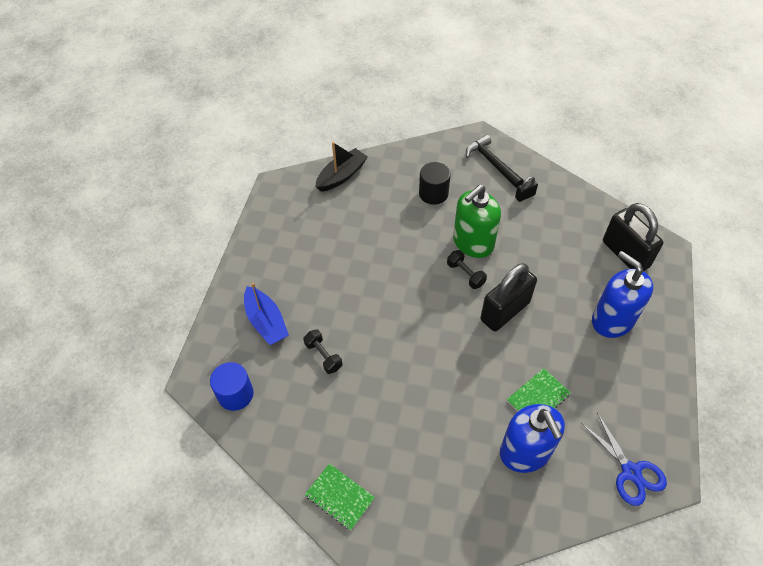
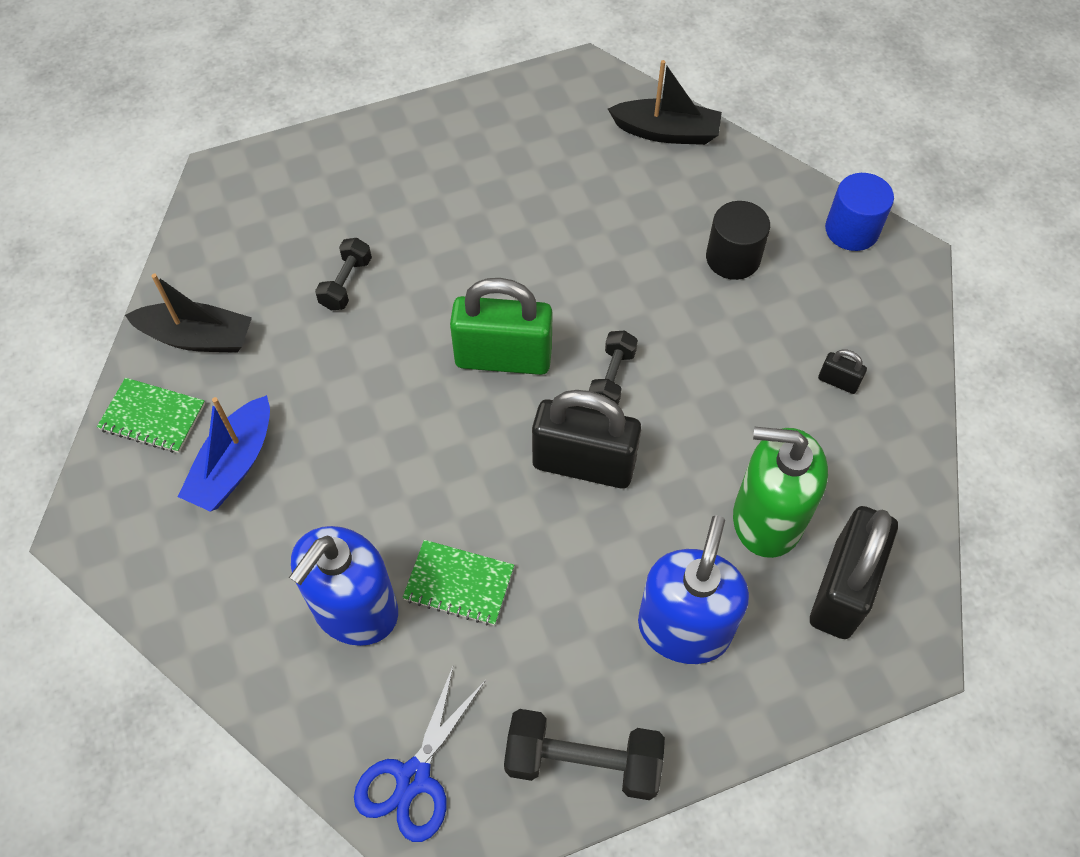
camera: 55 degrees right, 5 degrees up
blue cylinder [210,362,254,411] -> blue cylinder moved to [825,173,894,251]
blue boat [244,282,289,345] -> blue boat moved to [178,395,270,512]
green notebook [305,463,375,531] -> green notebook turned 75 degrees counterclockwise [97,378,205,453]
green soap dispenser [453,185,501,258] -> green soap dispenser moved to [733,427,828,558]
black hammer [466,135,524,188] -> none
none -> black boat [125,273,252,353]
none -> green padlock [450,278,553,375]
none -> black dumbbell [504,709,665,800]

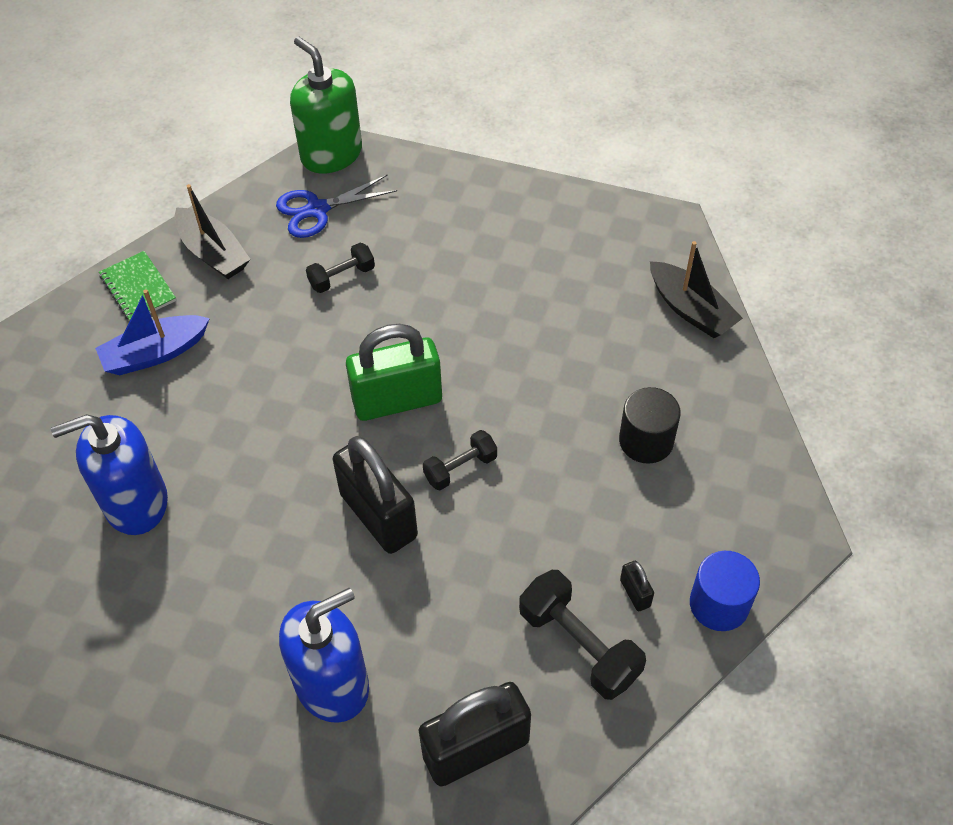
camera: 40 degrees right, 5 degrees down
blue scissors [354,664,486,842] -> blue scissors moved to [276,175,397,238]
green notebook [402,540,514,625] -> none
green padlock [450,278,553,375] -> green padlock turned 60 degrees counterclockwise [346,324,442,421]
black dumbbell [504,709,665,800] -> black dumbbell moved to [519,570,646,700]
green soap dispenser [733,427,828,558] -> green soap dispenser moved to [290,37,362,174]
blue cylinder [825,173,894,251] -> blue cylinder moved to [690,551,760,631]

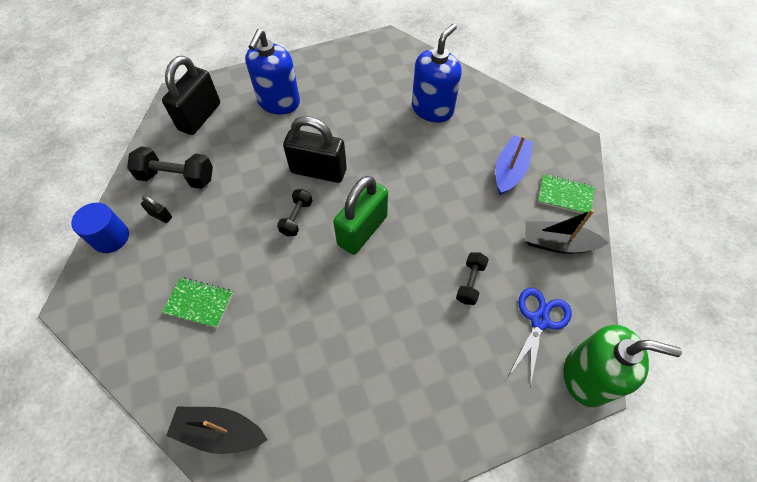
camera: 140 degrees right, 5 degrees up
black cylinder [619,387,681,464] -> green notebook [162,277,233,328]

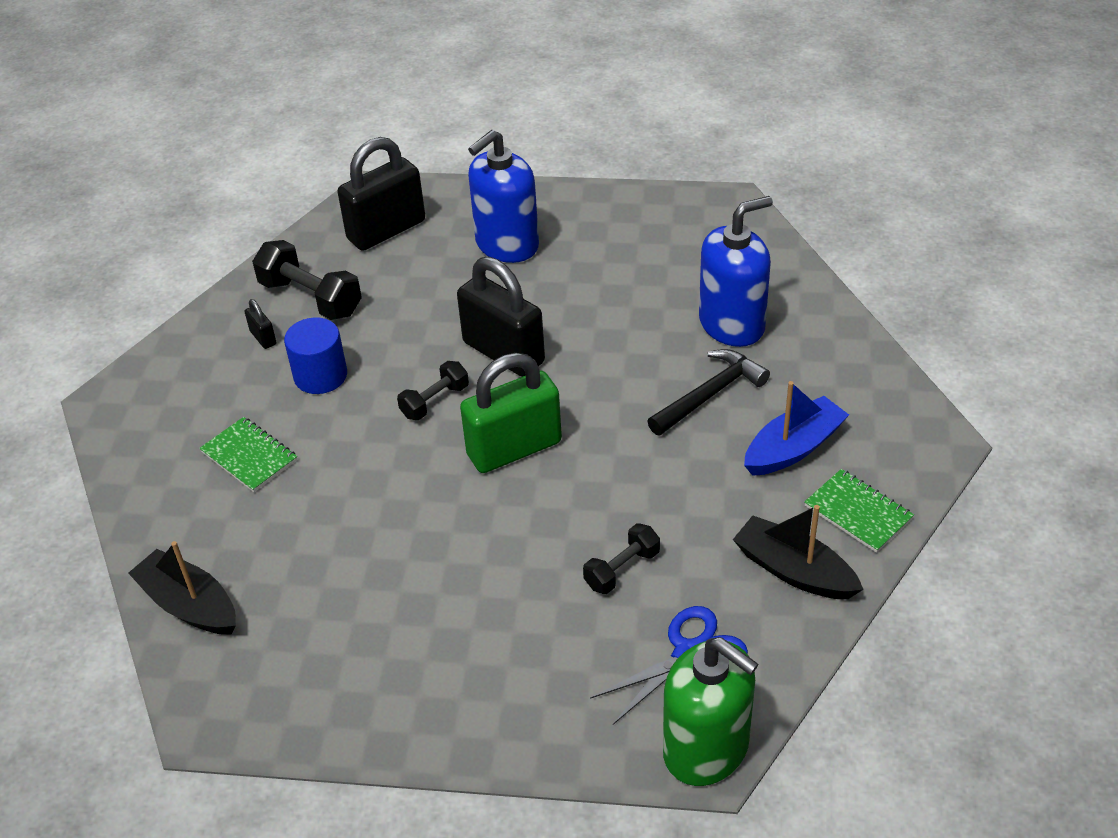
camera: 30 degrees right, 15 degrees down
blue cylinder [71,203,129,253] -> blue cylinder moved to [284,317,347,394]
none -> black hammer [647,349,770,435]

